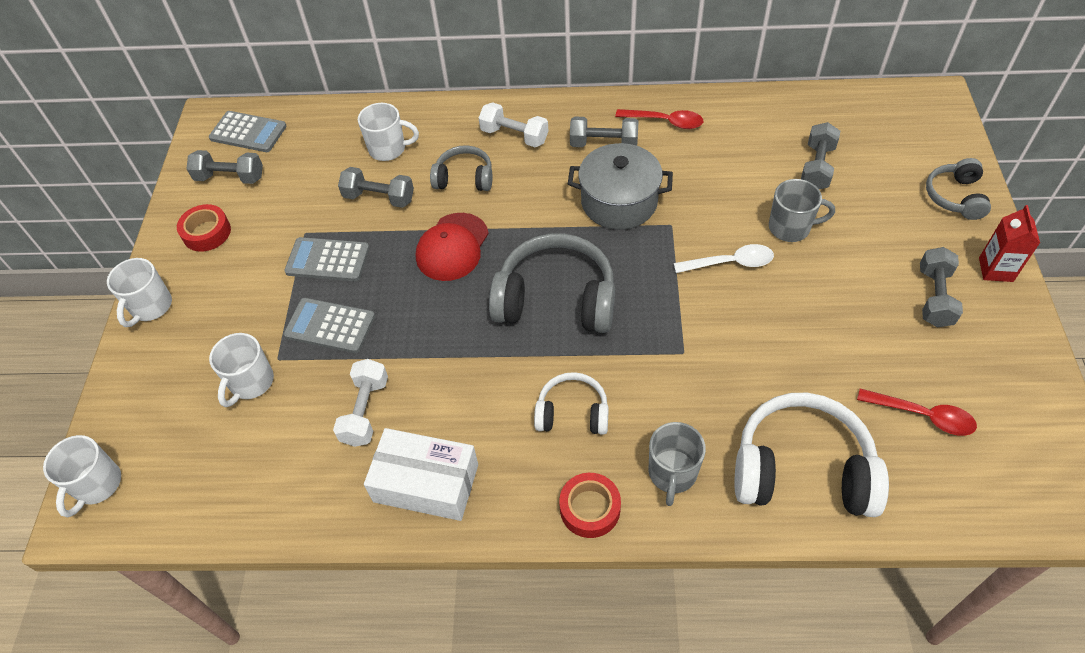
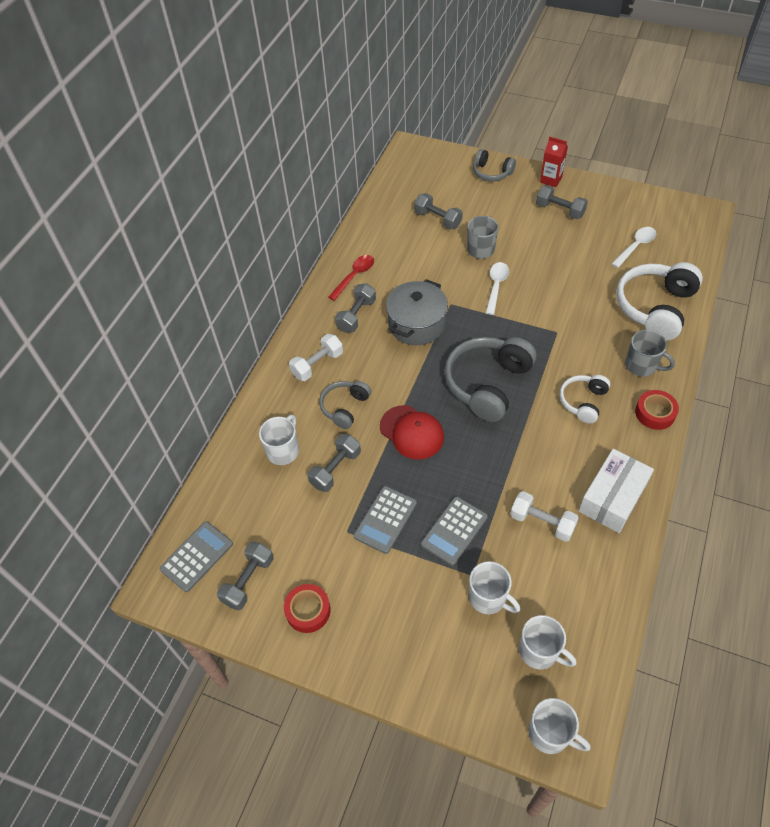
camera: 70 degrees left, 0 degrees up
white mug [107,258,172,327] -> white mug moved to [519,615,577,669]
red spoon [857,388,977,436] -> white spoon [611,227,656,268]

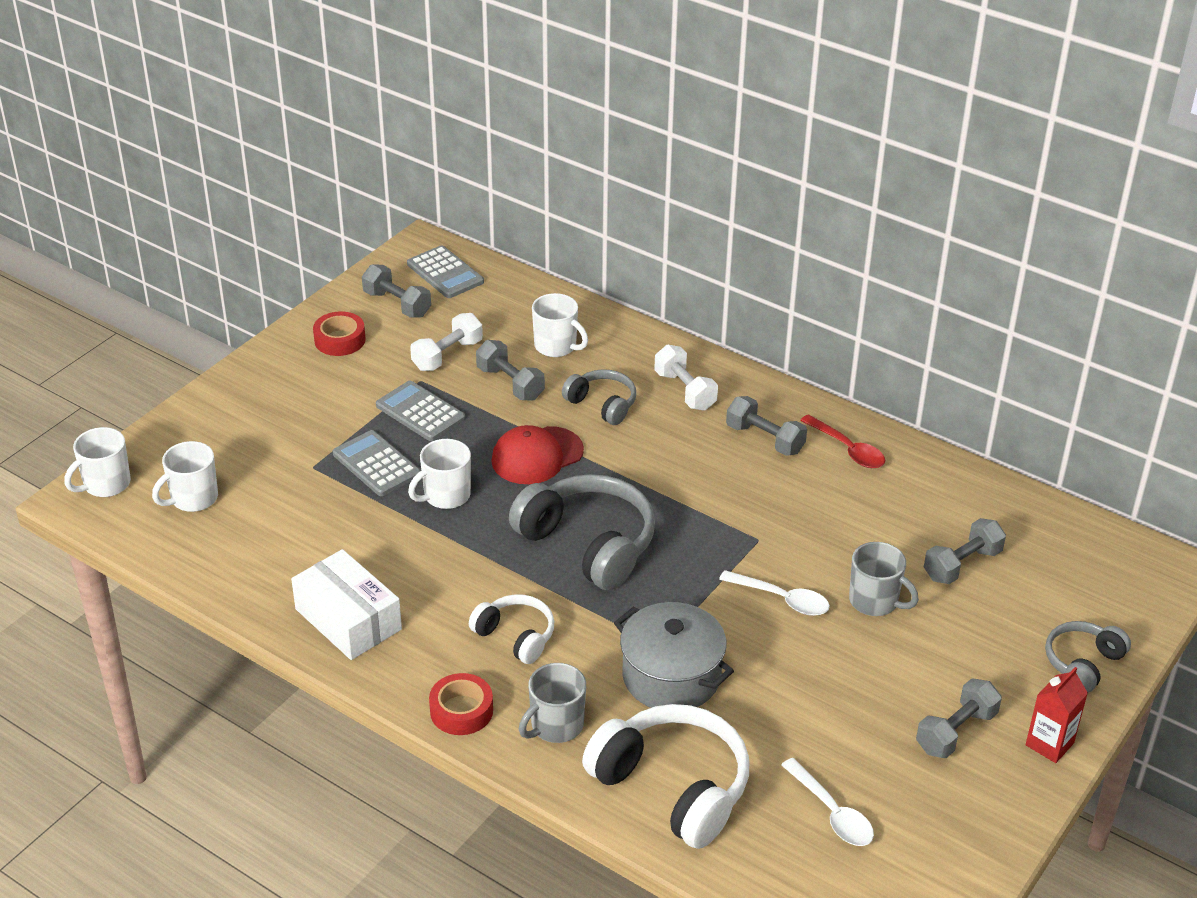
camera: 100 degrees right, 15 degrees down
grey pot [386,279,448,345] -> grey pot moved to [614,602,734,708]
white mug [469,561,520,614] -> white mug moved to [408,439,471,509]
white dumbbell [510,491,579,542] -> white dumbbell moved to [410,313,483,371]

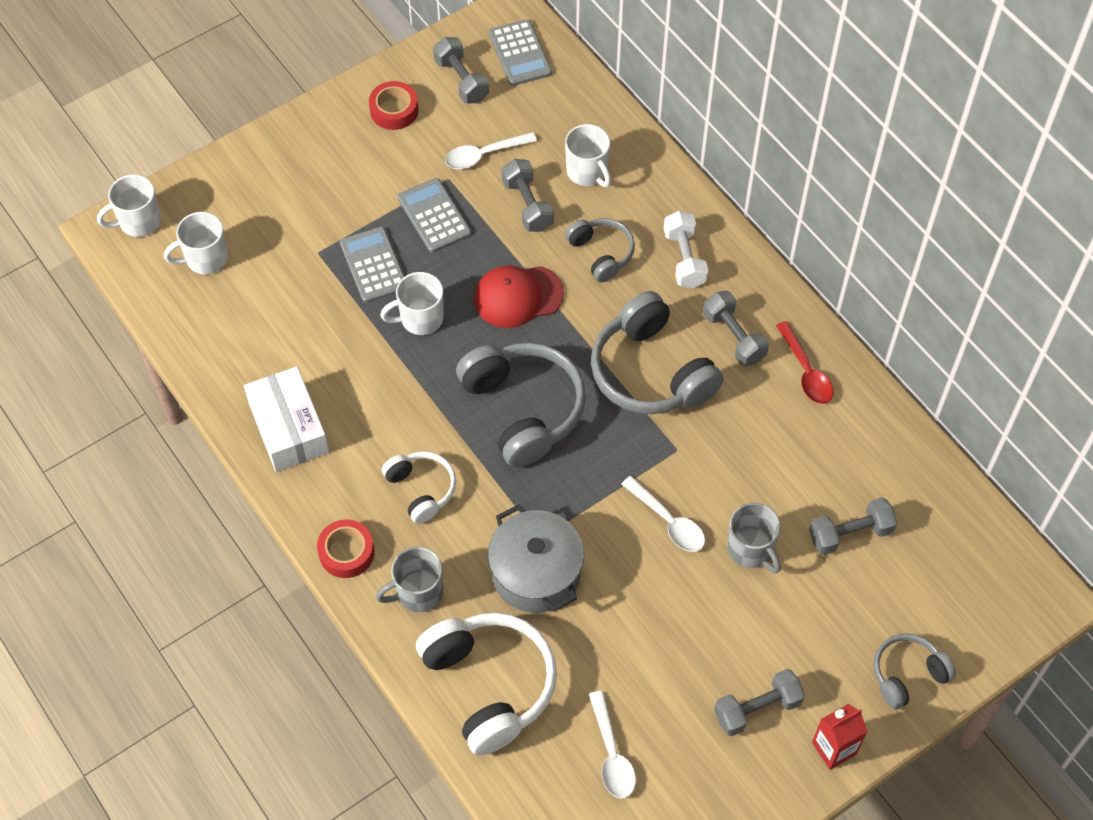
camera: 20 degrees right, 20 degrees up
white dumbbell [410,313,483,371] -> white spoon [445,132,537,169]
none -> grey headphones [591,291,724,414]

